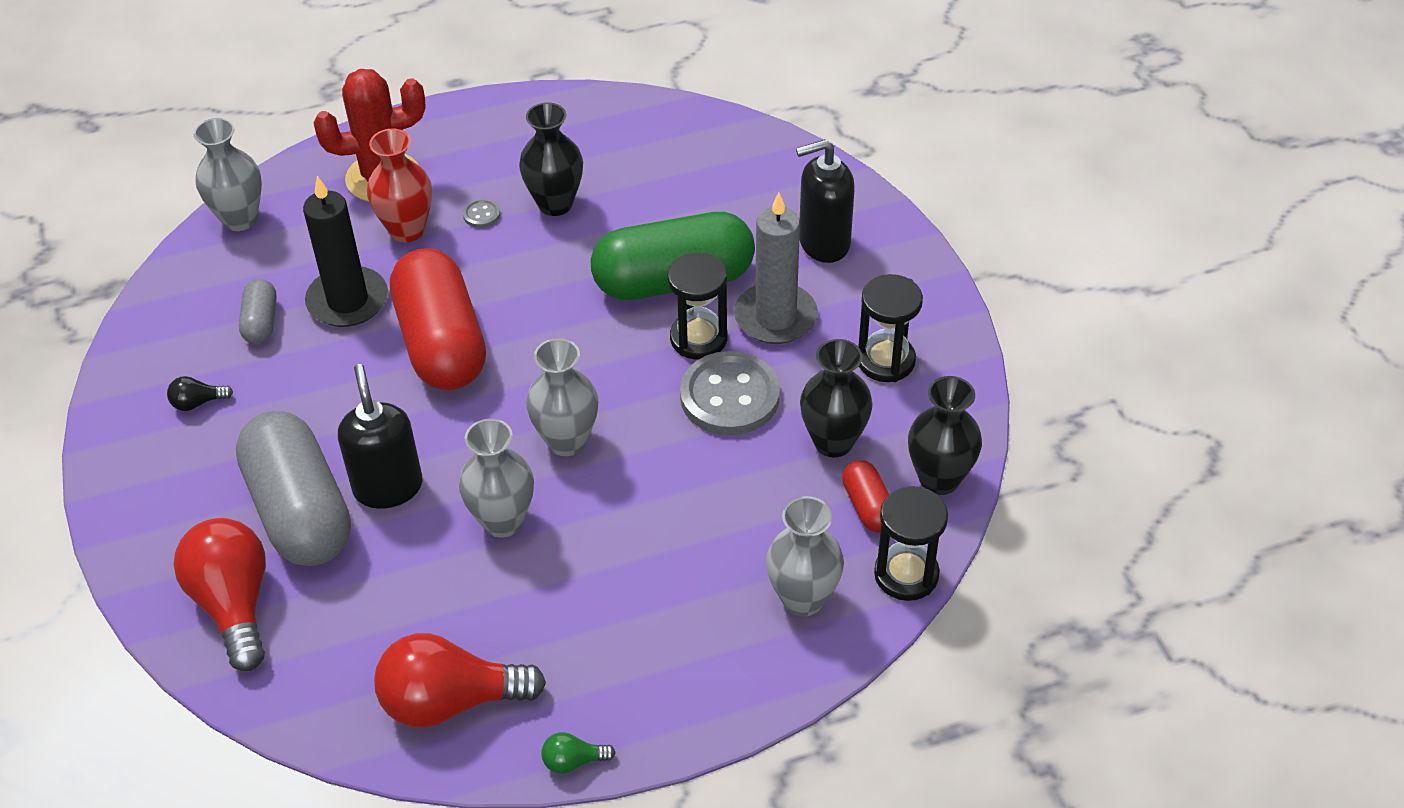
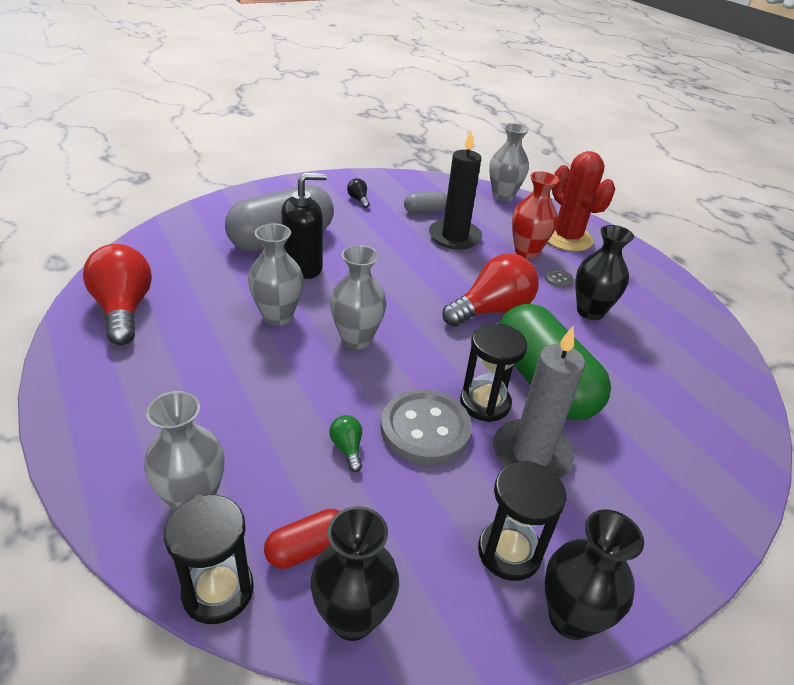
camera: 75 degrees right, 10 degrees down
red light bulb [174,518,266,671] -> red light bulb moved to [442,253,539,327]
red capsule [390,248,486,390] -> none
green light bulb [541,732,616,774] -> green light bulb moved to [329,415,362,472]
black soap dispenser [796,139,855,263] -> none
black vase [800,339,873,457] -> black vase moved to [545,510,644,640]

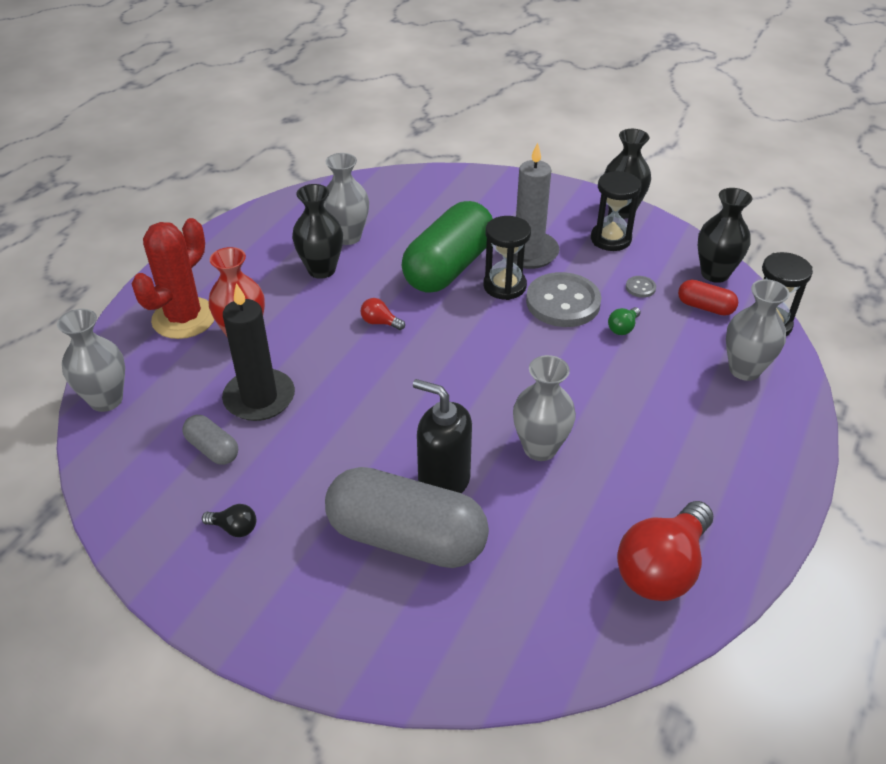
camera: 120 degrees left, 5 degrees up
grey vase [330,245,386,349] -> grey vase moved to [324,153,369,245]
black light bulb [347,178,370,208] -> black light bulb turned 105 degrees counterclockwise [202,504,256,537]
red light bulb [442,253,539,327] -> red light bulb [361,298,405,330], size x0.43
grey button [545,269,573,288] -> grey button moved to [626,276,656,298]

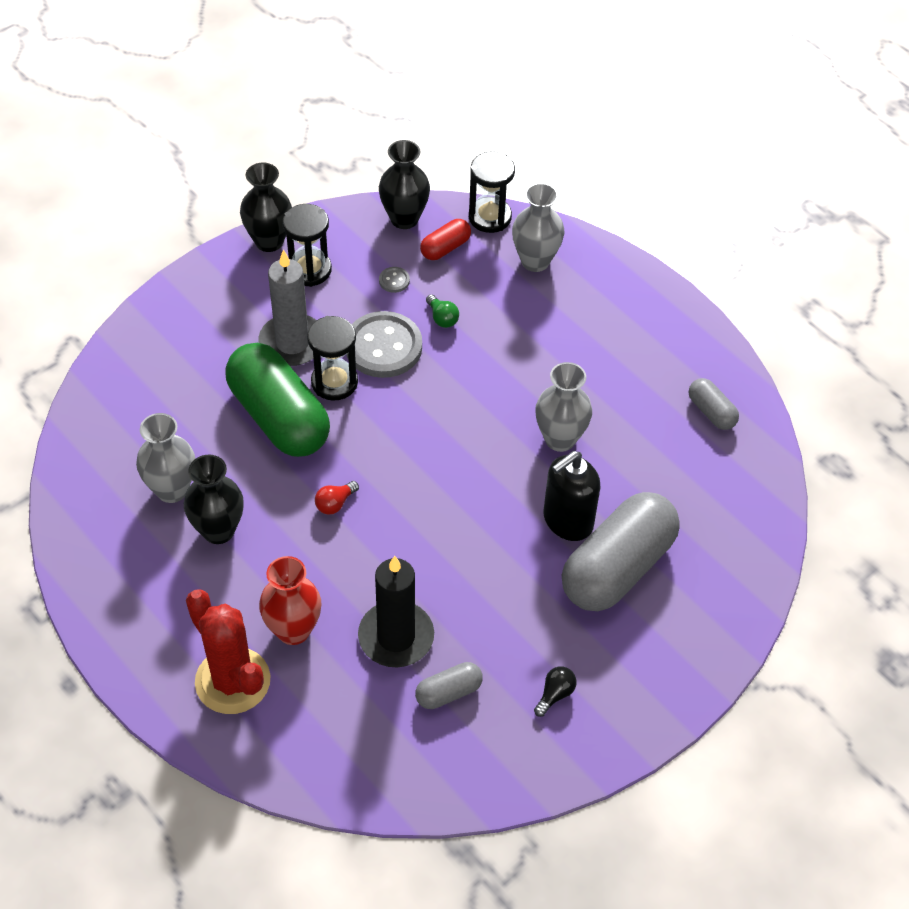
camera: 70 degrees left, 10 degrees up
grey vase [57,309,125,412] -> none
red light bulb [617,501,713,601] -> grey capsule [689,378,739,430]

